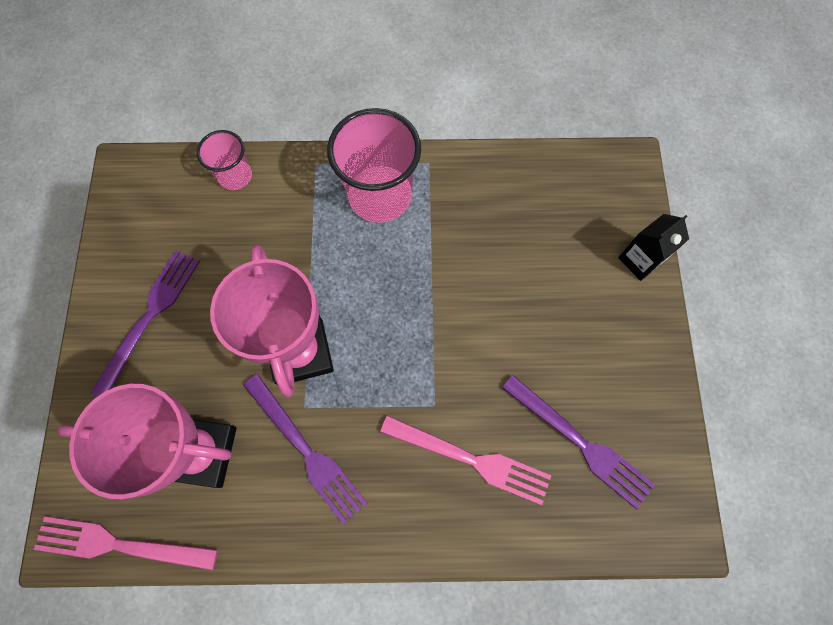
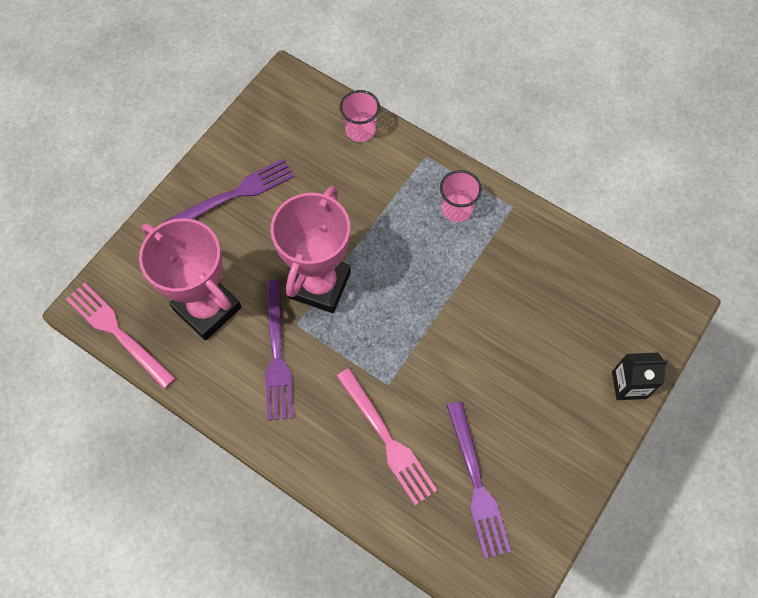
camera: 35 degrees right, 5 degrees down
pink cup [327,108,421,223] -> pink cup [440,170,482,222], size x0.55

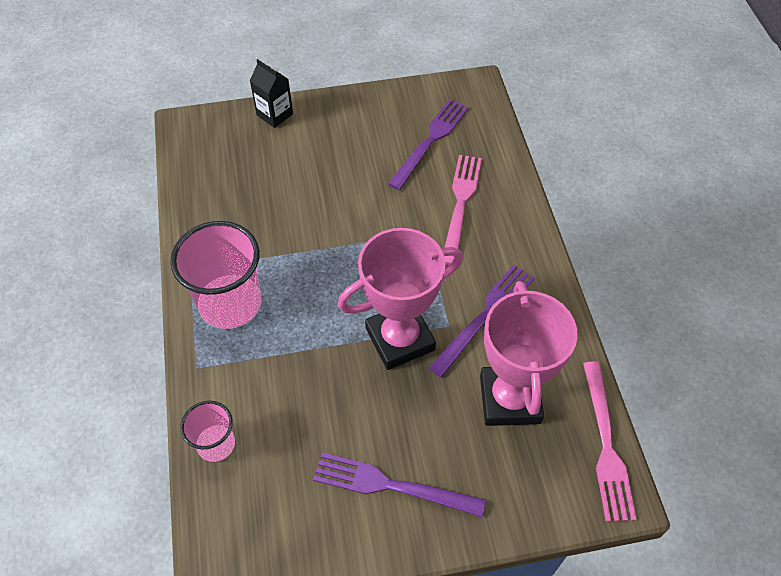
camera: 135 degrees left, 10 degrees down
pink cup [440,170,482,222] -> pink cup [170,221,261,329], size x1.82

